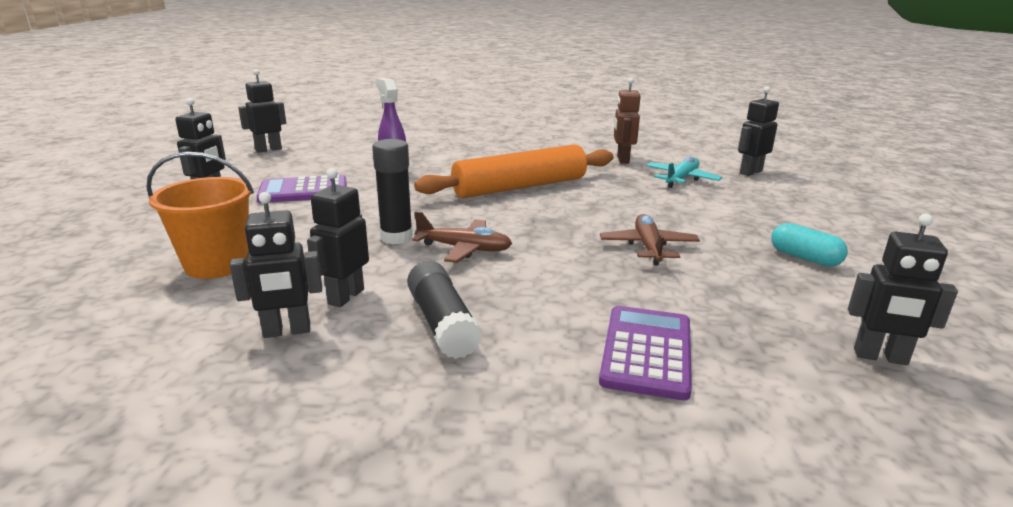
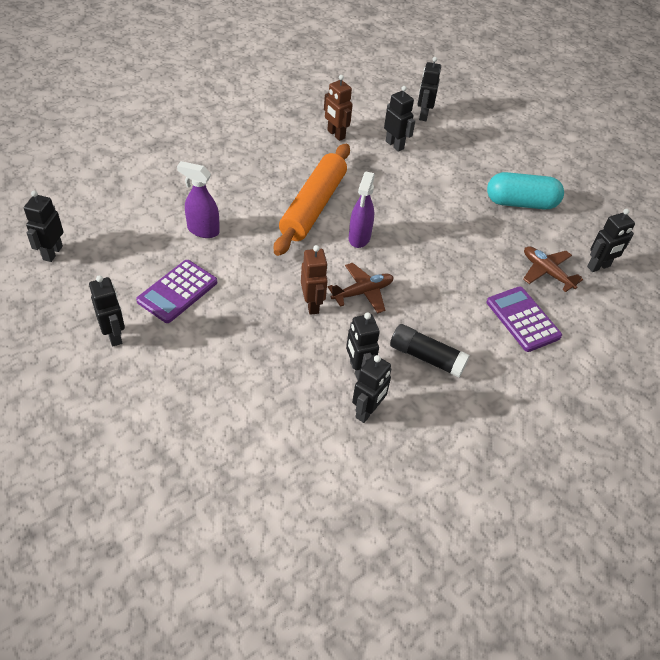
camera: 45 degrees left, 25 degrees up
orange bucket [146,152,254,279] -> none
black glue stick [372,139,413,244] -> brown robot [301,245,328,315]
brown plane [600,214,700,265] -> brown plane moved to [523,246,583,292]
turquoise plane [646,156,722,188] -> black robot [384,86,415,152]
turquoise capsule [771,223,848,267] -> turquoise capsule [487,172,564,209], size x1.72
none -> purple spray bottle [349,172,375,248]

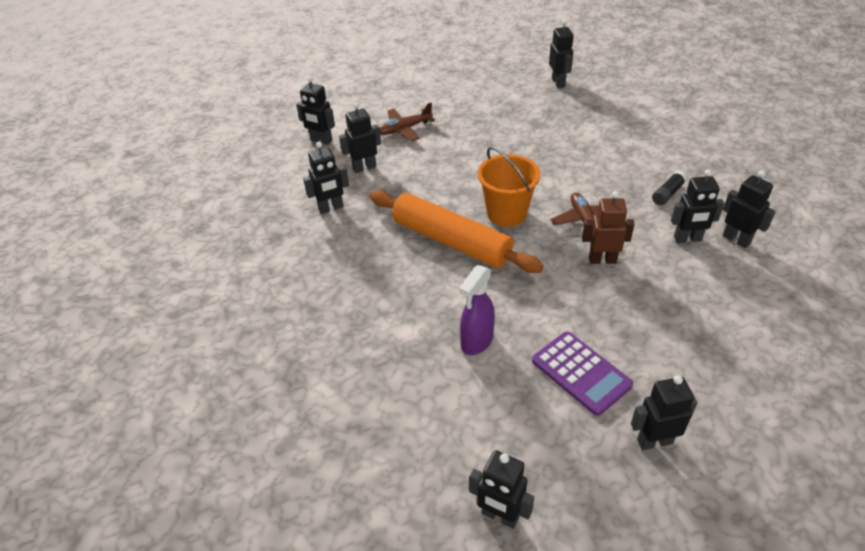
camera: 70 degrees left, 5 degrees down
brown robot [324,75,353,141] -> black robot [303,142,349,214]
purple spray bottle [349,172,375,248] -> orange bucket [478,147,541,227]
black glue stick [390,324,470,378] -> black glue stick [652,171,687,205], size x0.64
turquoise capsule [487,172,564,209] -> none
purple calculator [487,286,562,352] -> none
brown plane [523,246,583,292] -> brown plane moved to [379,103,435,141]

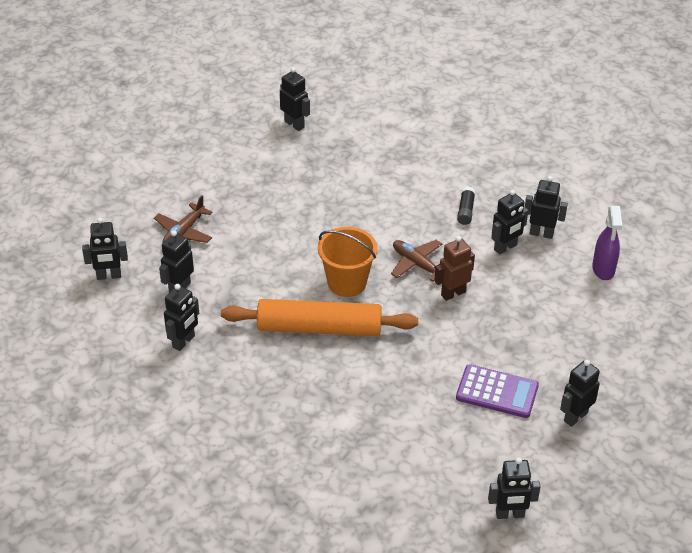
camera: 35 degrees left, 0 degrees up
purple spray bottle [459,265,495,355] -> purple spray bottle moved to [592,206,622,280]

